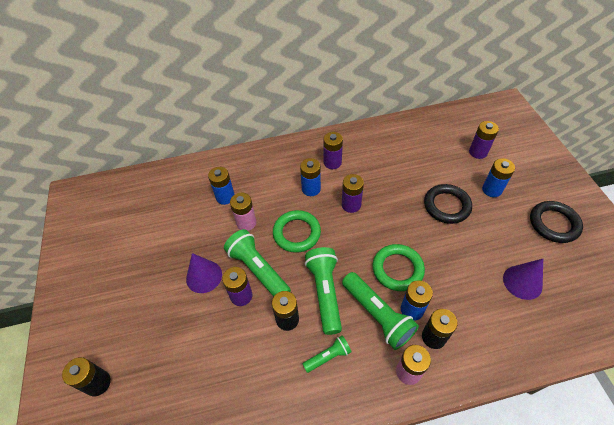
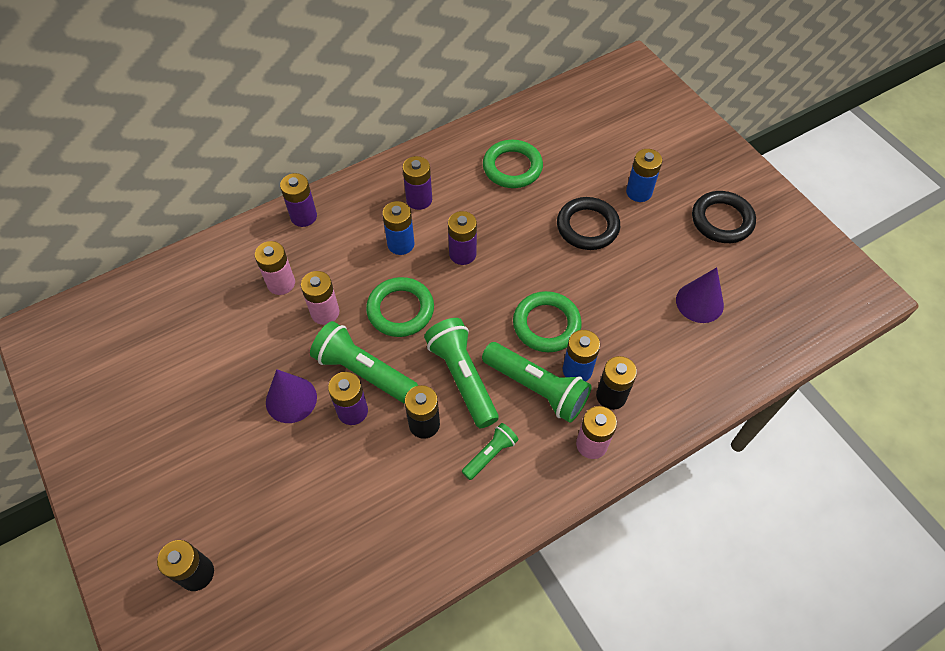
camera: 20 degrees left, 5 degrees up
blue battery [208,167,235,205] -> pink battery [255,241,295,295]
purple battery [469,121,499,159] -> purple battery moved to [280,173,317,227]
none -> green ring [483,140,543,188]

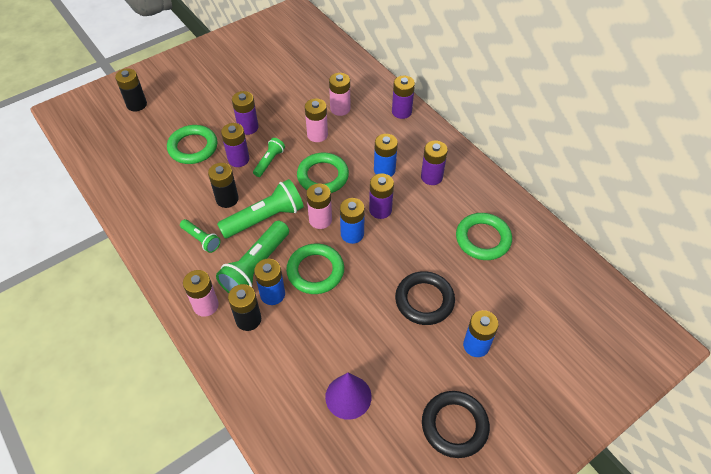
camera: 85 degrees right, 5 degrees down
purple cone [266,369,317,423] -> purple battery [232,91,258,135]
green flashlight [310,321,418,404] -> green flashlight [253,138,285,177], size x0.55
none -> green ring [167,125,218,164]
none -> pink battery [306,184,332,229]
none -> blue battery [340,198,365,244]

